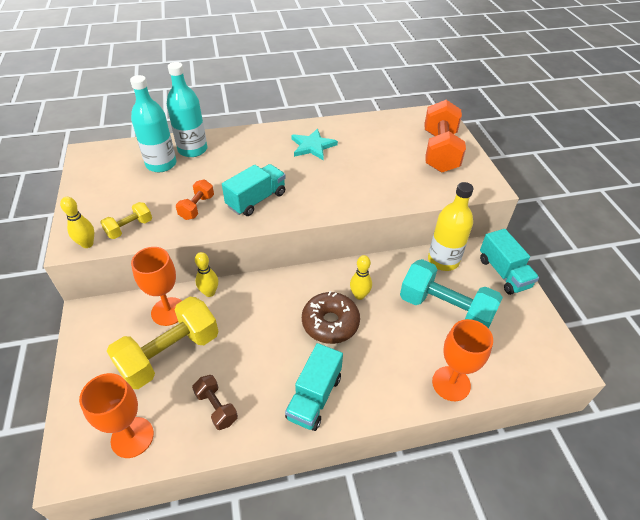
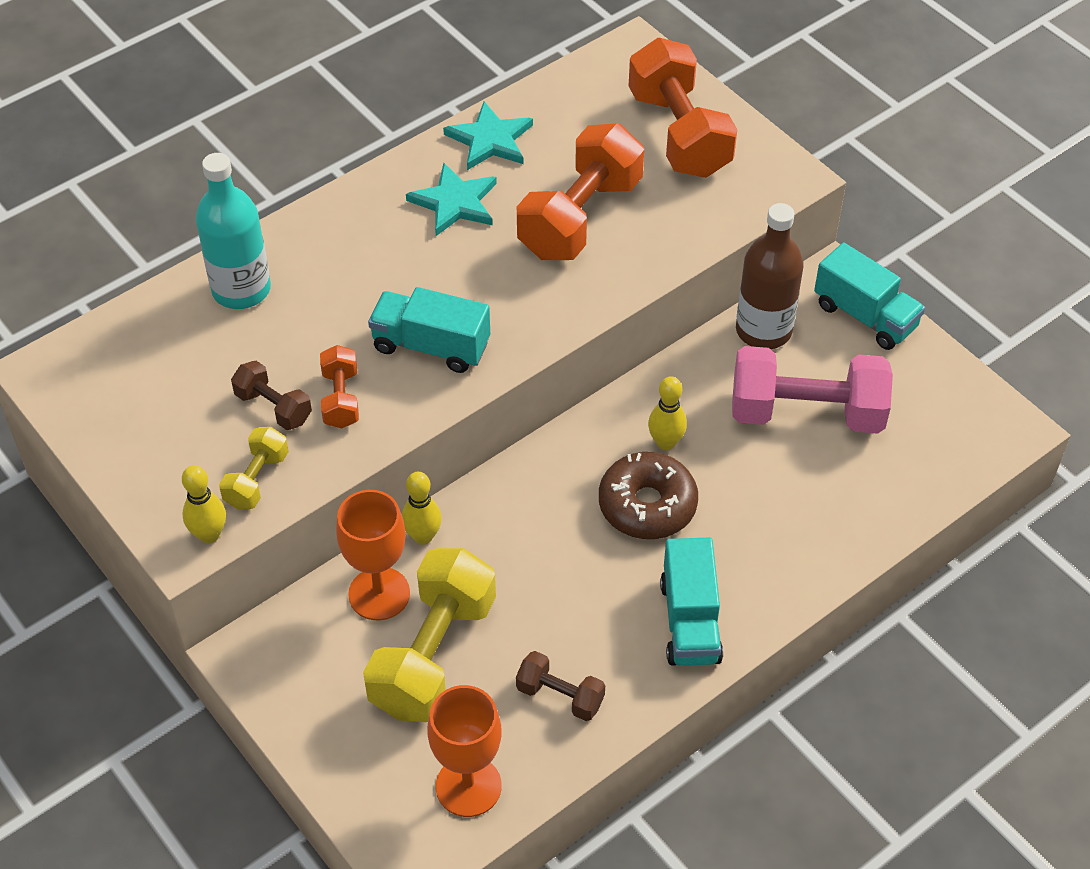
camera: 25 degrees left, 5 degrees up
turquoise bottle [130,75,176,172] -> none
turquoise truck [222,164,286,216] -> turquoise truck turned 90 degrees counterclockwise [368,287,490,373]
turquoise dumbbell [400,259,503,328] -> pink dumbbell [732,346,893,434]
yellow bottle [428,182,474,271] -> brown bottle [736,203,804,349]
orange goblet [432,319,493,401] -> none
none -> brown dumbbell [231,361,312,430]
none -> turquoise star [443,101,533,170]
none -> orange dumbbell [517,124,644,260]

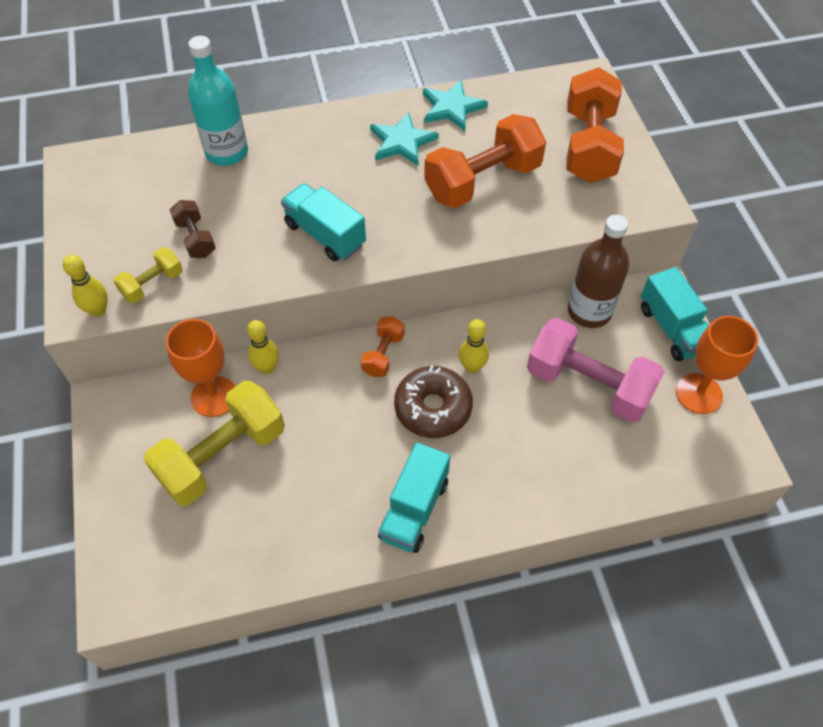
camera: 25 degrees right, 5 degrees up
orange dumbbell [320,345,359,428] -> orange dumbbell moved to [361,316,405,377]
orange goblet [427,685,502,817] -> orange goblet moved to [676,316,758,414]
brown dumbbell [516,651,605,721] -> none

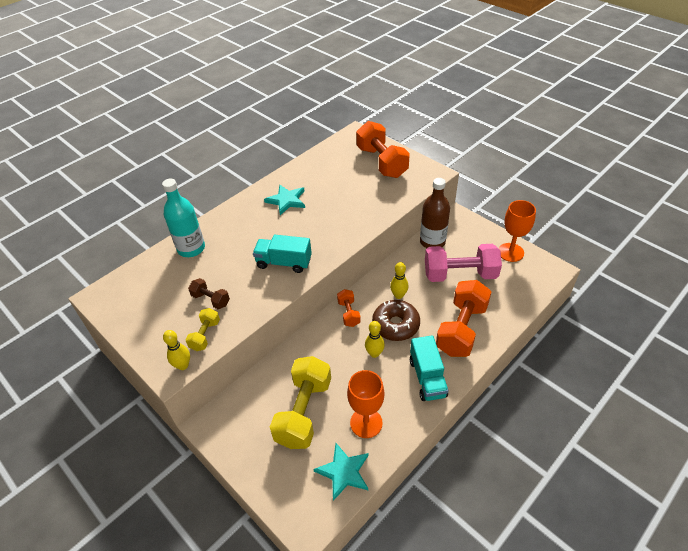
camera: 30 degrees left, 10 degrees down
orange goblet [166,319,235,417] -> orange goblet moved to [347,370,384,438]
yellow bowling pin [247,320,279,374] -> yellow bowling pin moved to [365,321,385,358]
turquoise star [423,80,488,131] -> turquoise star moved to [313,443,369,501]
orange dumbbell [424,114,546,208] -> orange dumbbell moved to [436,280,491,357]
turquoise truck [641,267,709,361] -> none

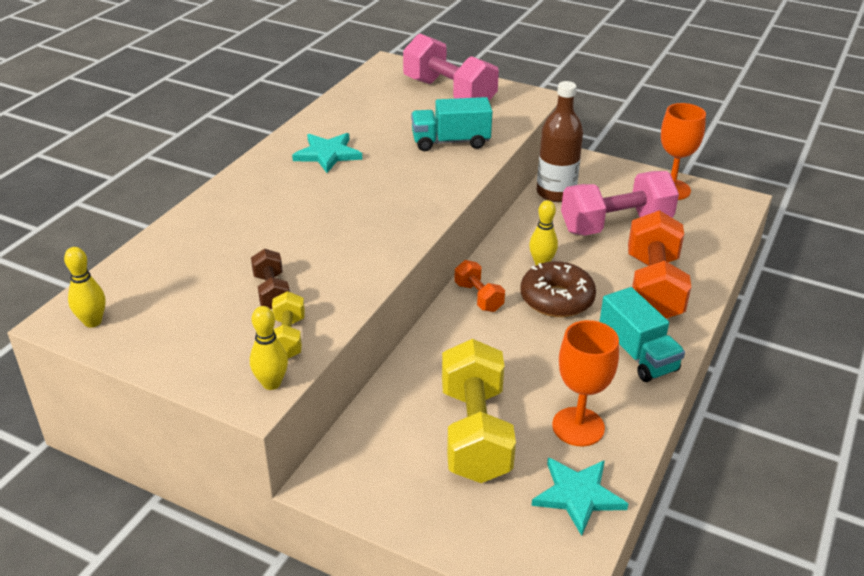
camera: 20 degrees left, 10 degrees down
turquoise bottle [162,179,205,257] -> none
brown dumbbell [188,278,230,309] -> brown dumbbell turned 60 degrees clockwise [251,249,290,309]
turquoise truck [253,235,312,273] -> turquoise truck moved to [411,97,493,151]
orange dumbbell [356,121,410,178] -> pink dumbbell [403,33,499,101]
yellow bowling pin [365,321,385,358] -> yellow bowling pin moved to [64,247,106,328]

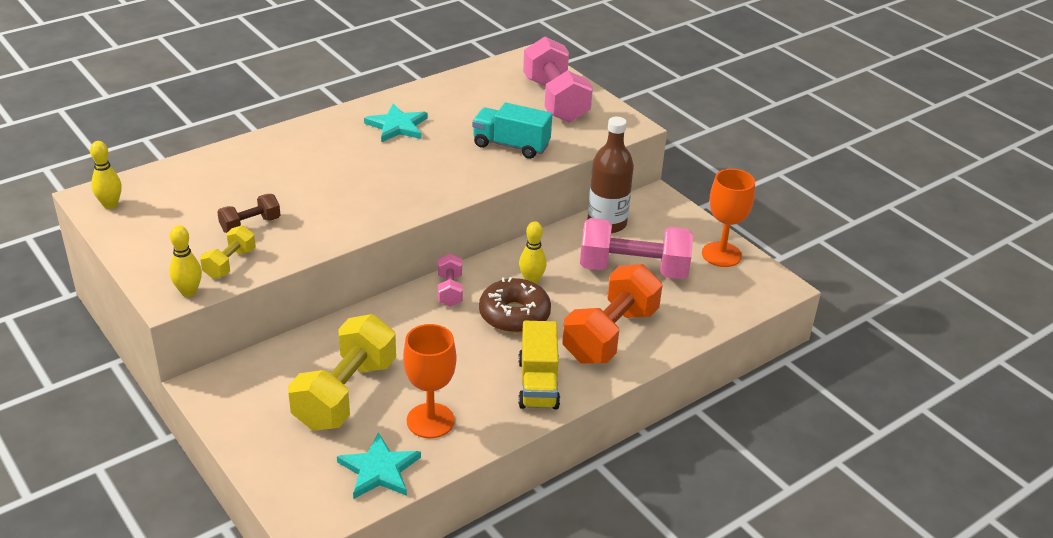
camera: 25 degrees right, 0 degrees up
brown dumbbell [251,249,290,309] -> brown dumbbell turned 45 degrees clockwise [217,194,280,233]
orange dumbbell [454,260,505,312] -> pink dumbbell [438,254,463,307]
turquoise truck [599,287,685,382] -> yellow truck [518,321,560,410]

